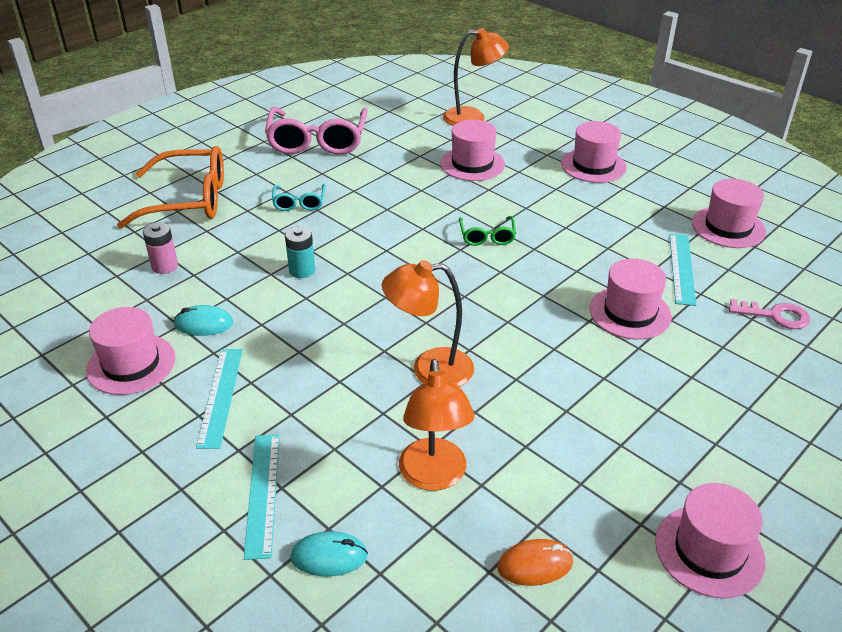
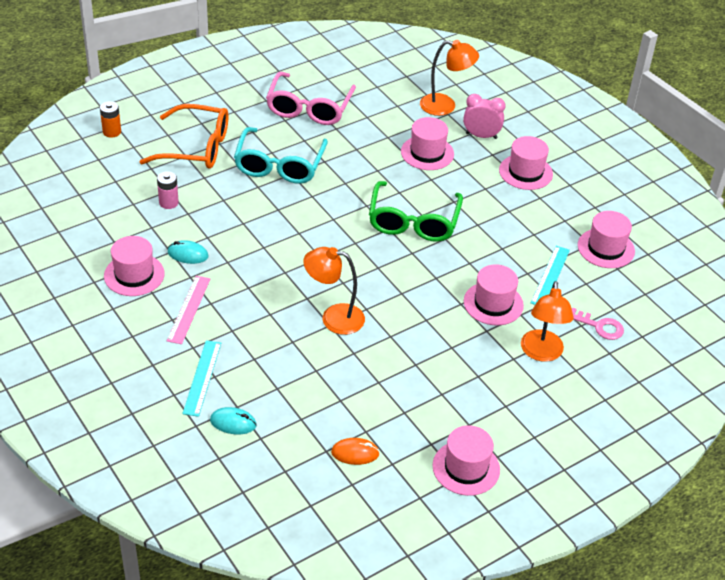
camera: 10 degrees right, 5 degrees up
turquoise ruler [196,349,243,449] -> pink ruler [167,276,210,344]
turquoise glasses [272,184,326,211] -> turquoise glasses [234,127,328,184], size x2.07
turquoise battery [285,226,315,278] -> none
orange lamp [399,359,475,491] -> orange lamp moved to [521,281,574,362]
green glasses [459,216,516,246] -> green glasses [369,181,463,242], size x2.07
none -> orange battery [100,101,121,137]
none -> pink clock [463,94,506,139]

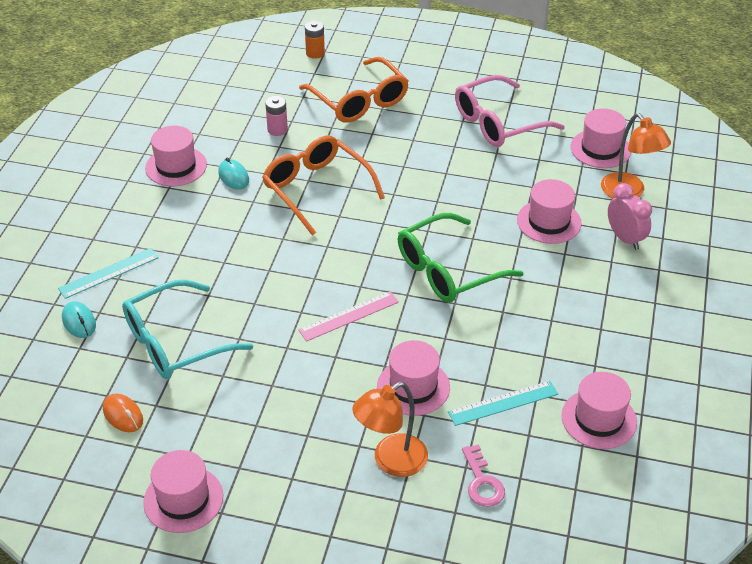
camera: 50 degrees right, 0 degrees up
pink ruler [167,276,210,344] -> pink ruler moved to [298,291,399,342]
turquoise glasses [234,127,328,184] -> turquoise glasses moved to [122,280,253,379]
orange lamp [303,247,365,335] -> none
pink hat [499,136,553,190] -> pink hat moved to [570,108,631,168]
none -> orange glasses [262,135,385,236]

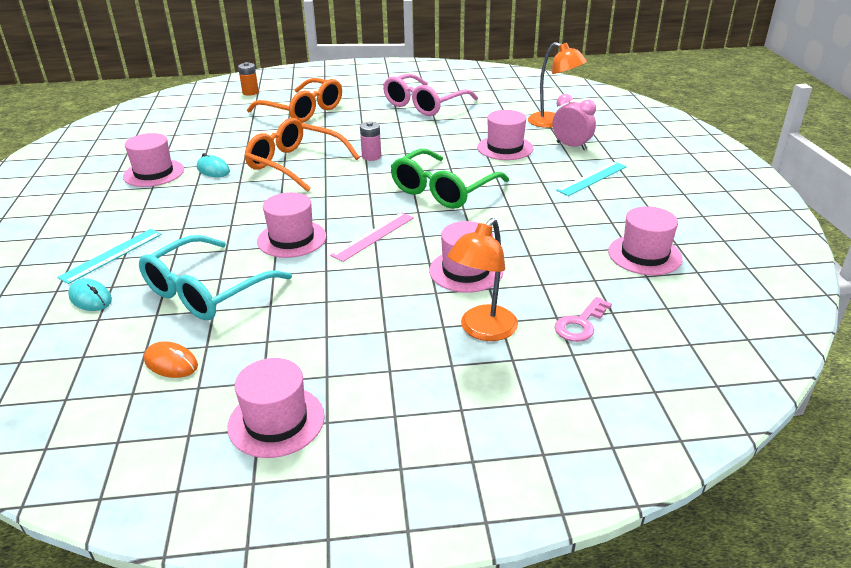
camera: 20 degrees left, 10 degrees down
pink battery [265,96,288,136] -> pink battery moved to [360,121,381,161]
turquoise ruler [448,381,558,426] -> turquoise ruler moved to [556,161,627,196]
pink key [462,444,505,507] -> pink key turned 75 degrees clockwise [554,297,612,342]
pink hat [570,108,631,168] -> pink hat moved to [257,192,326,258]

